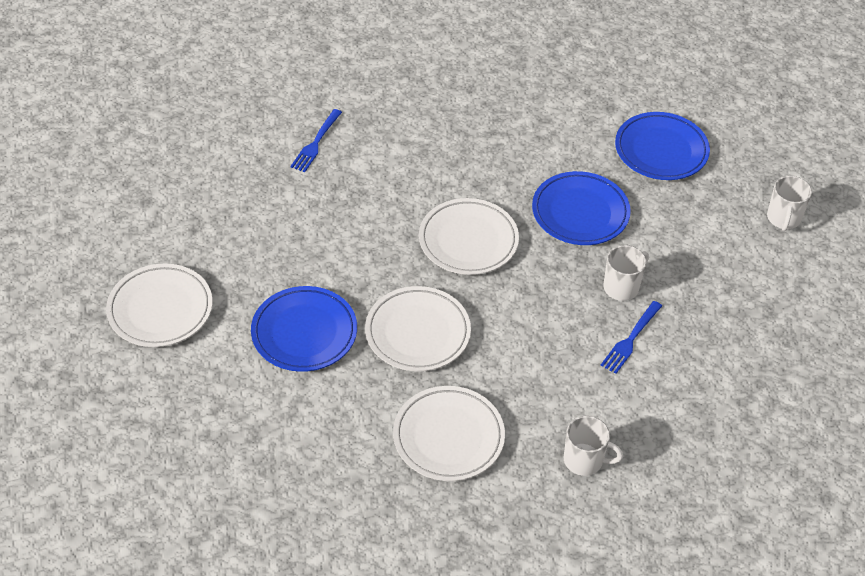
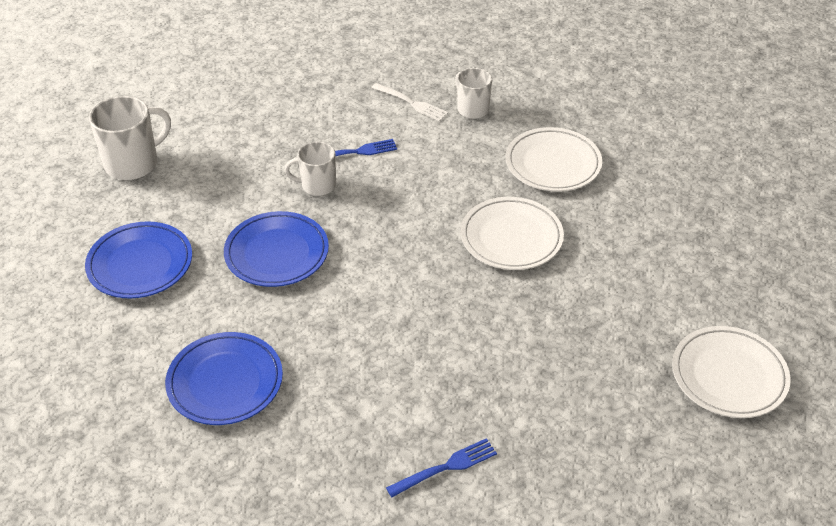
camera: 140 degrees left, 5 degrees down
blue plate [251,286,357,372] -> blue plate moved to [165,332,283,425]
white plate [419,198,519,275] -> none
white mug [767,176,812,231] -> white mug [89,96,171,180], size x1.57
none -> white fork [371,83,448,121]

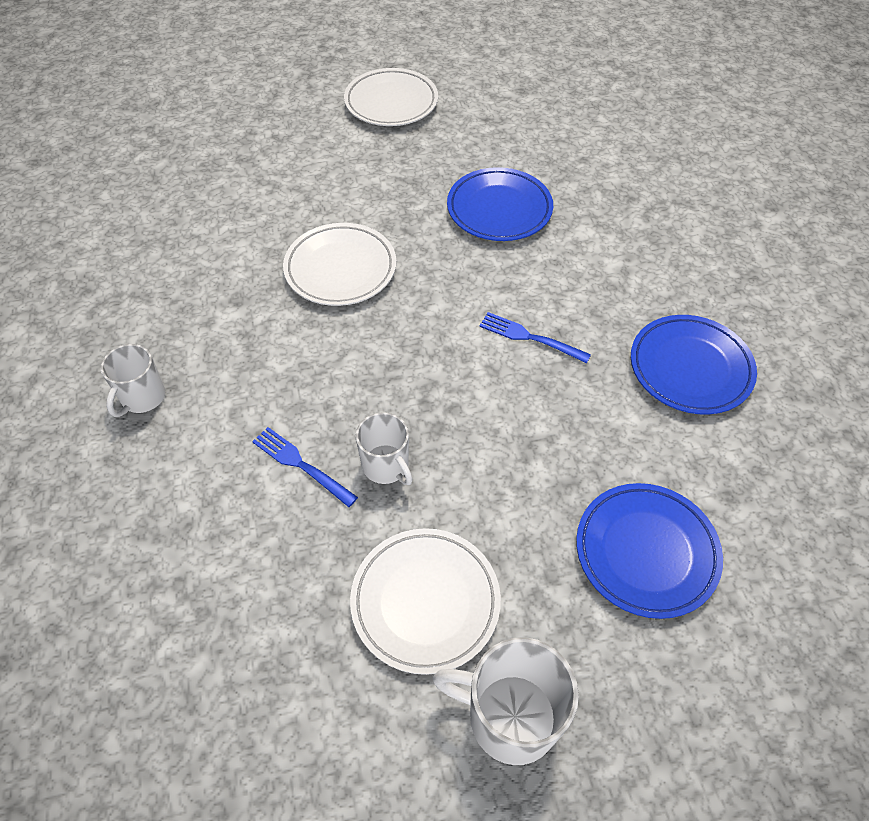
camera: 125 degrees left, 10 degrees up
blue plate [224,211,329,287] -> blue plate moved to [447,167,553,241]
white fork [371,83,448,121] -> none
blue fork [386,438,497,497] -> blue fork moved to [479,312,591,363]
white plate [506,127,602,192] -> white plate moved to [350,528,501,675]

